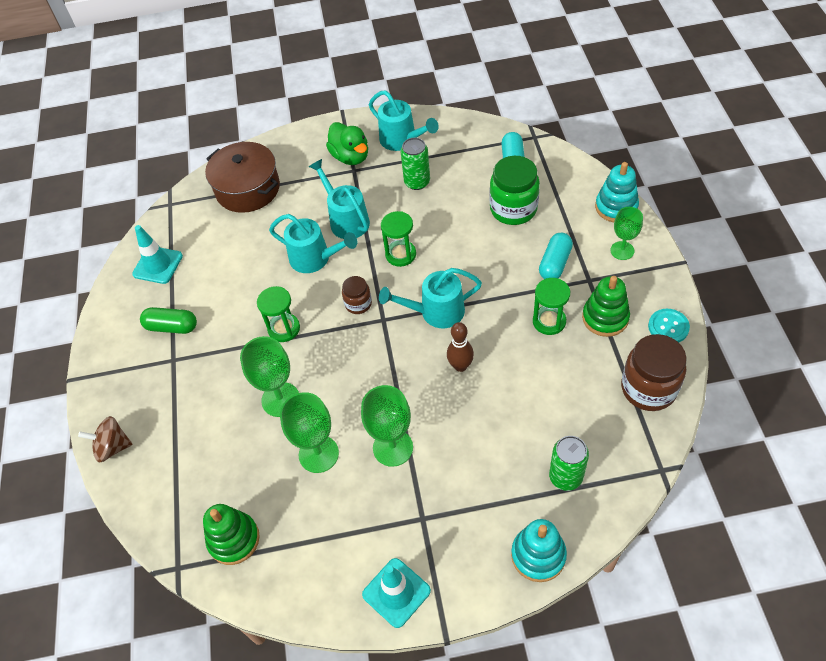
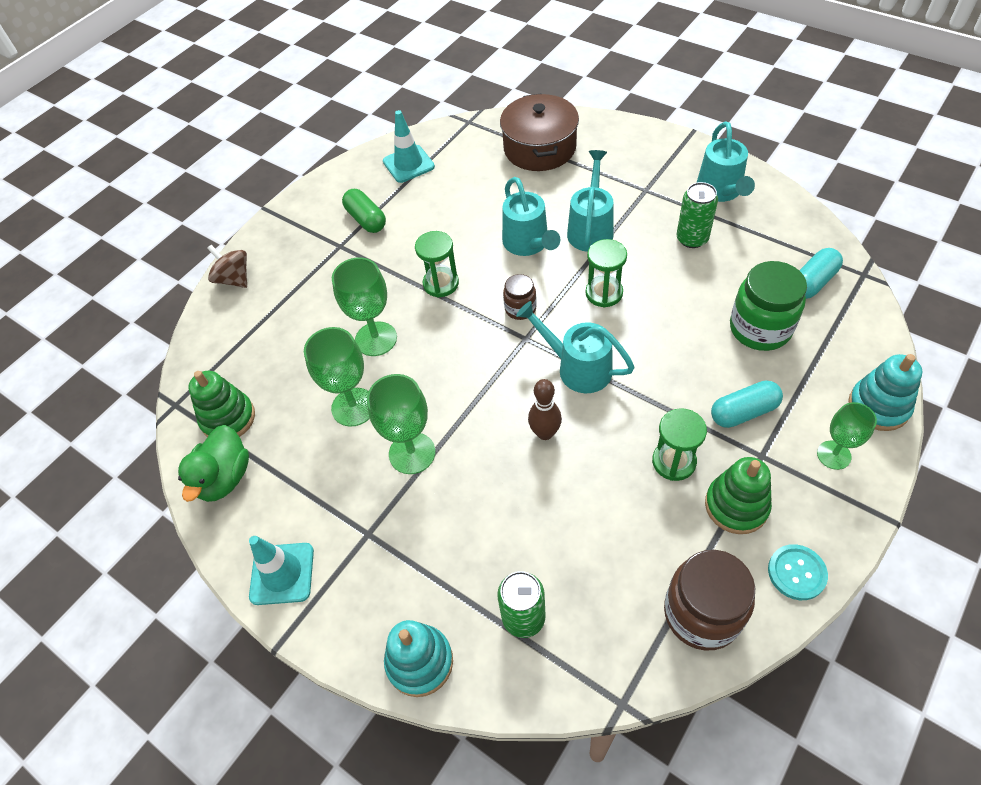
camera: 45 degrees right, 0 degrees up
green duck [326,122,368,165] -> green duck moved to [178,425,249,502]

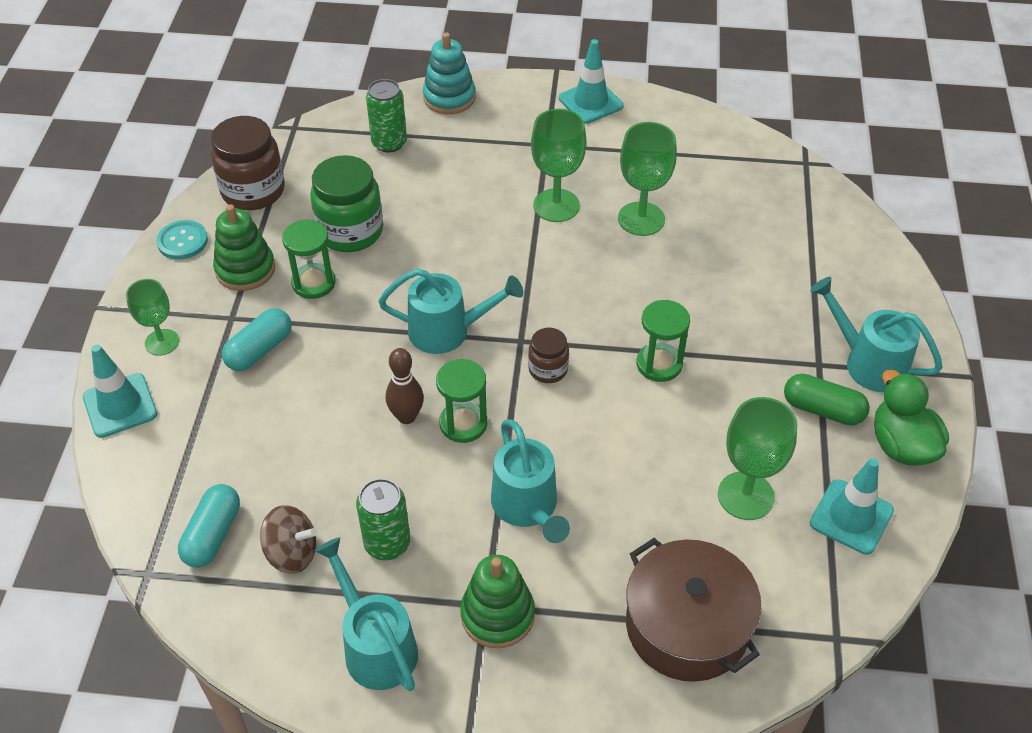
camera: 145 degrees right, 5 degrees down
green duck [178,425,249,502] -> green duck moved to [874,370,949,466]
green stacking toy [188,371,255,437] -> green stacking toy moved to [460,555,535,648]
brown spinning top [207,245,247,288] -> brown spinning top moved to [260,505,317,574]
green goblet [332,257,397,356] -> green goblet moved to [718,397,797,520]
turquoise watering can [502,177,560,256] -> turquoise watering can moved to [810,277,943,392]
brown bowling pin [528,379,562,440] -> brown bowling pin moved to [386,348,424,424]
green jar [730,261,807,351] -> green jar moved to [310,155,383,252]
turquoise stacking toy [848,354,923,431] -> turquoise traffic cone [83,344,157,438]

